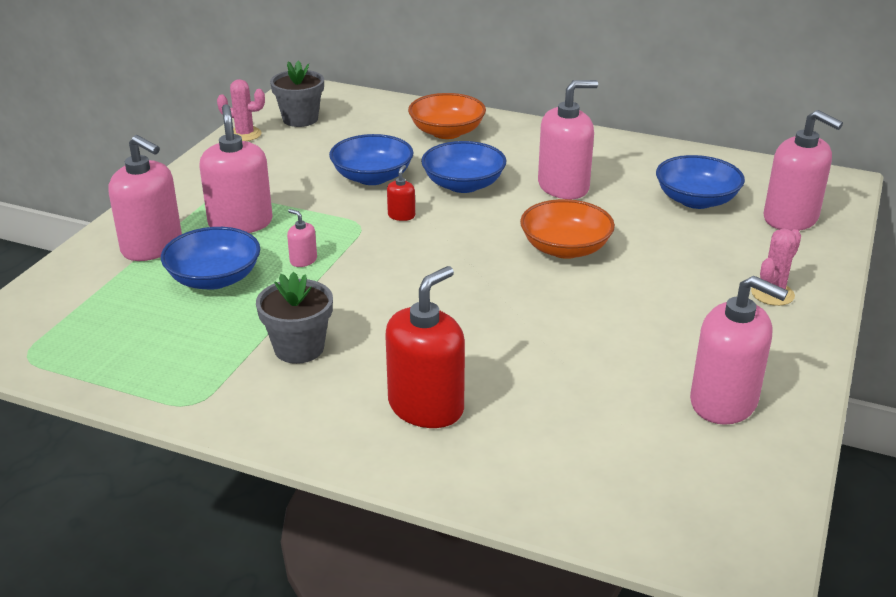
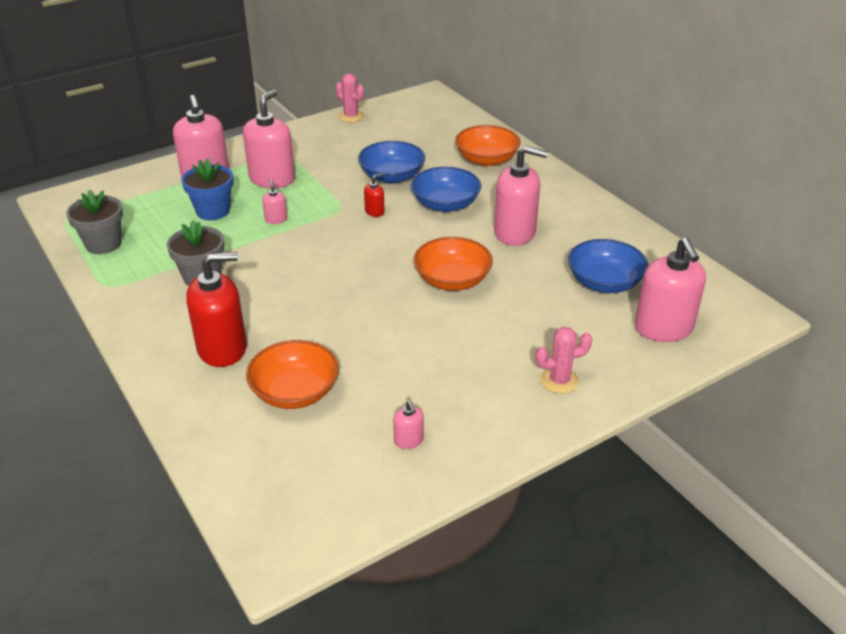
camera: 35 degrees right, 5 degrees up
blue bowl [161,227,260,290] -> blue flower pot [181,158,233,220]
grey flower pot [270,60,324,127] -> grey flower pot moved to [66,190,123,254]
pink soap dispenser [690,275,788,425] -> pink soap dispenser [393,401,424,449], size x0.44
none -> orange bowl [246,340,339,409]

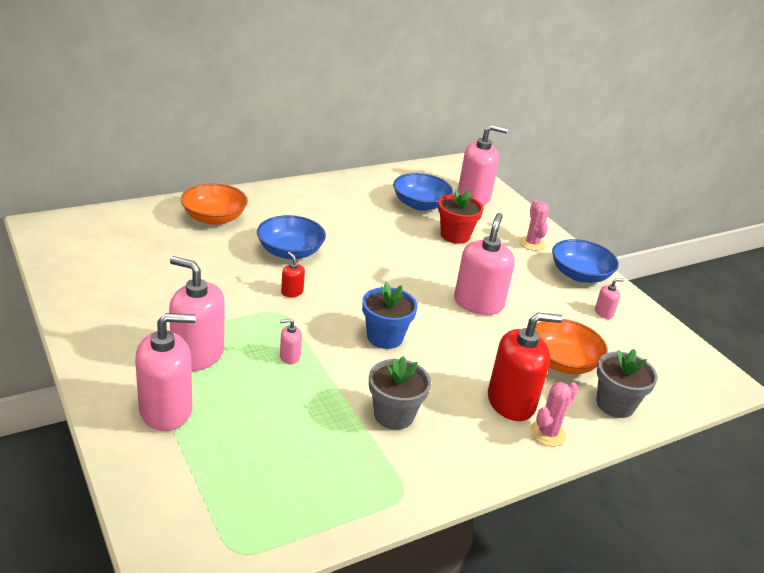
camera: 90 degrees left, 5 degrees down
grey flower pot [66,190,123,254] -> grey flower pot moved to [596,349,658,418]
blue flower pot [181,158,233,220] -> blue flower pot moved to [362,282,418,349]
red soap dispenser [186,252,247,367] -> red soap dispenser turned 90 degrees clockwise [488,313,563,421]
pink cactus [335,74,364,122] -> pink cactus moved to [530,382,578,447]
blue bowl [358,141,425,183] -> blue bowl moved to [552,239,619,283]
orange bowl [413,237,493,291] -> none
pink soap dispenser [494,145,548,246] -> pink soap dispenser moved to [454,213,515,315]
none -> red flower pot [438,189,484,244]

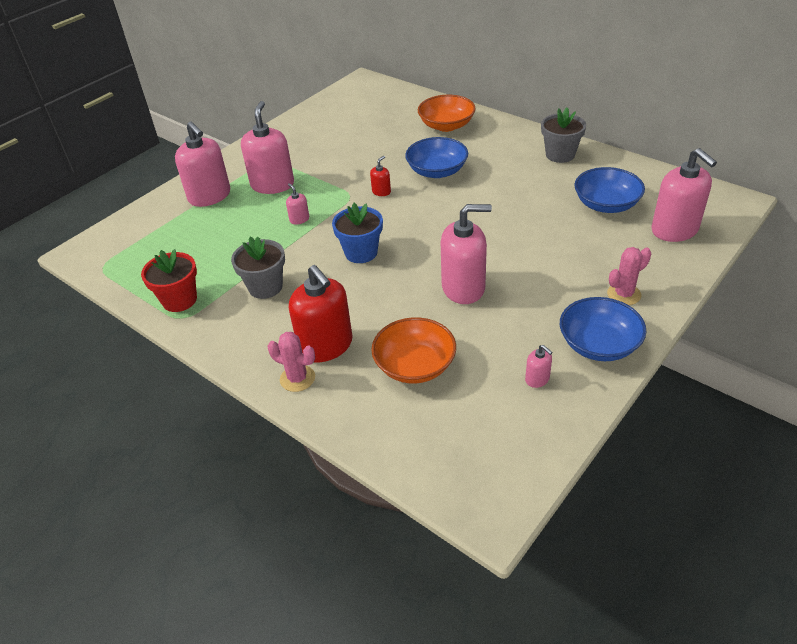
camera: 75 degrees right, 10 degrees up
red flower pot [438,189,484,244] -> red flower pot moved to [141,249,197,312]
grey flower pot [596,349,658,418] -> grey flower pot moved to [541,108,586,163]

